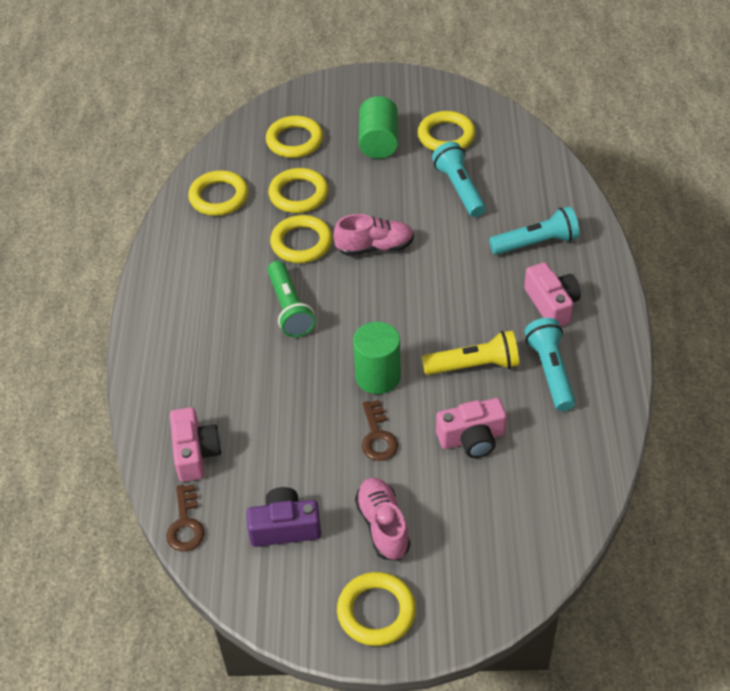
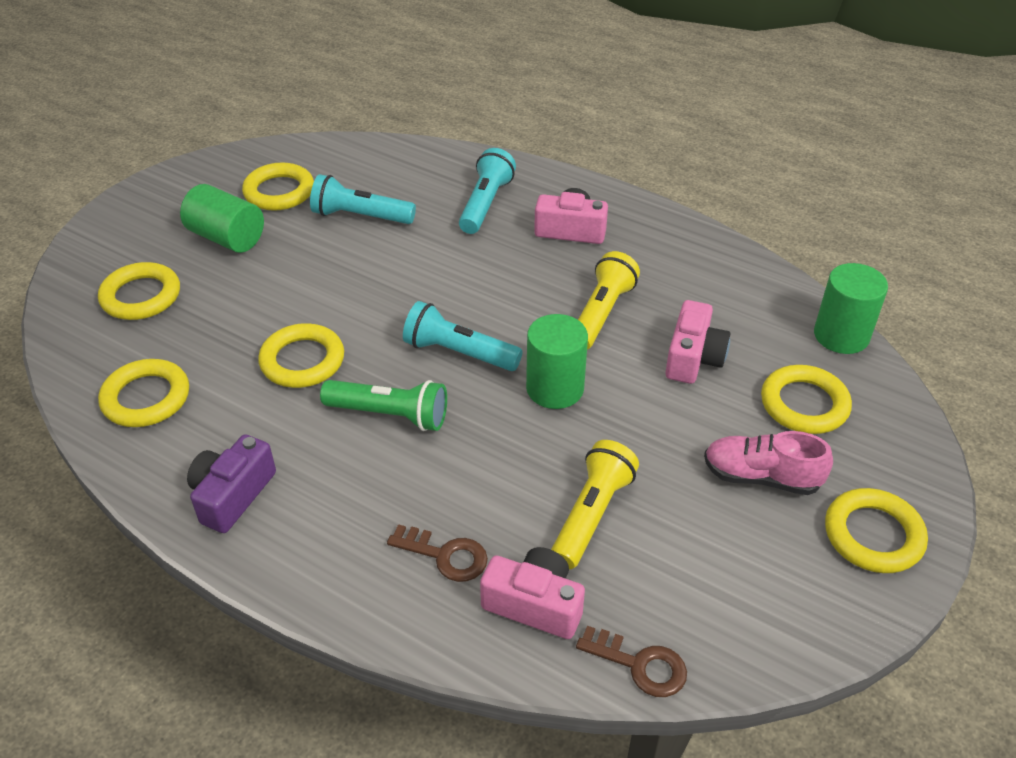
camera: 60 degrees left, 5 degrees down
purple camera [246,487,321,547] -> purple camera moved to [187,434,276,533]
yellow ring [268,168,329,213] -> yellow ring moved to [761,365,852,434]
pink shoe [333,214,414,256] -> none
brown key [362,400,398,461] -> brown key moved to [387,524,488,582]
turquoise flashlight [524,318,576,411] -> turquoise flashlight moved to [403,301,523,371]
none -> yellow flashlight [551,440,639,569]
none -> green cylinder [814,263,888,354]

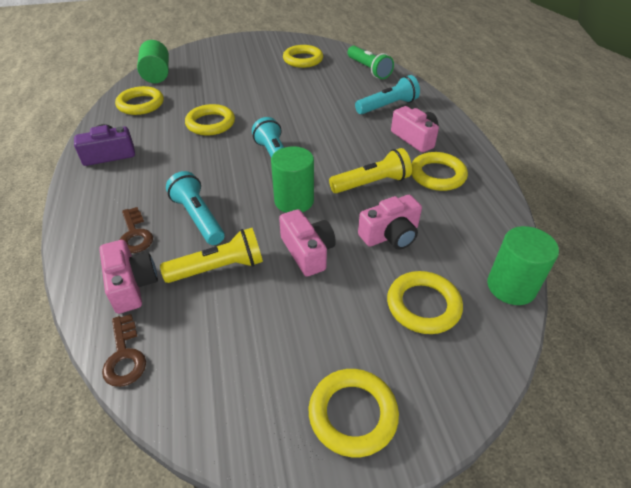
camera: 45 degrees right, 0 degrees up
yellow ring [98,262,180,320] -> yellow ring moved to [411,152,468,191]
green cylinder [180,184,264,253] -> green cylinder moved to [137,40,169,83]
turquoise flashlight [310,174,416,224] -> turquoise flashlight moved to [166,171,225,245]
green flashlight [320,380,447,431] -> green flashlight moved to [347,46,394,79]
pink shoe [704,431,833,495] -> none
none -> pink camera [279,209,336,277]

